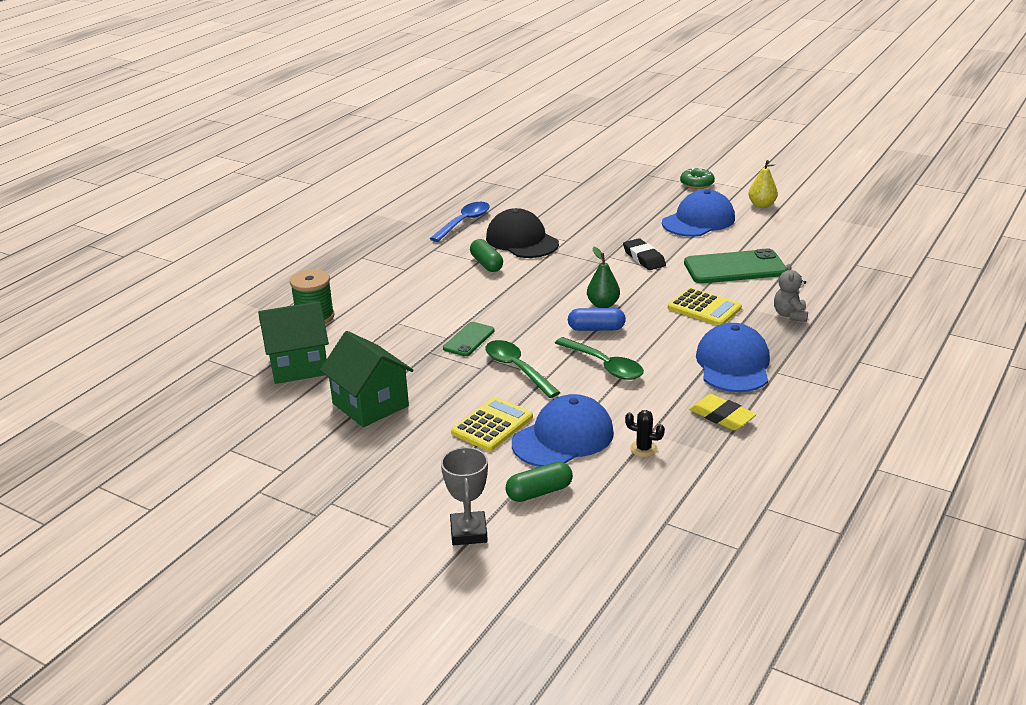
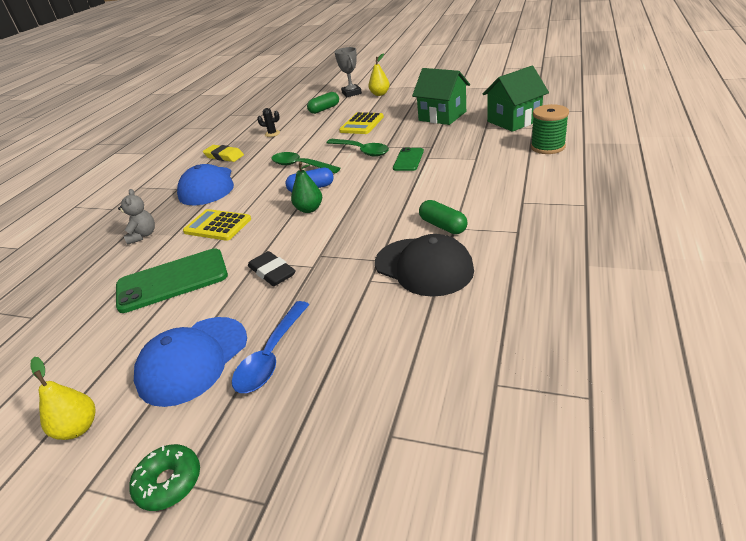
camera: 170 degrees right, 5 degrees up
blue spoon [430,202,490,242] -> blue spoon moved to [232,301,310,393]
blue cap [512,394,614,467] -> none
none -> yellow pear [368,53,390,96]

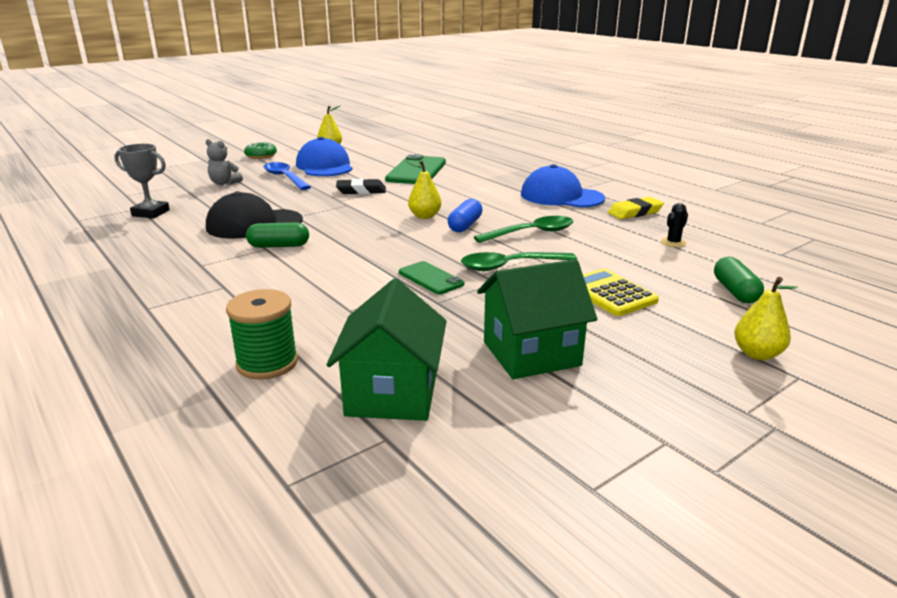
camera: 120 degrees right, 10 degrees down
grey teddy bear [118,189,155,245] -> grey teddy bear moved to [206,139,243,185]
yellow calculator [183,209,251,241] -> none
green pear [291,162,322,213] -> yellow pear [406,161,441,219]
grey trophy [335,47,362,97] -> grey trophy moved to [114,143,170,219]

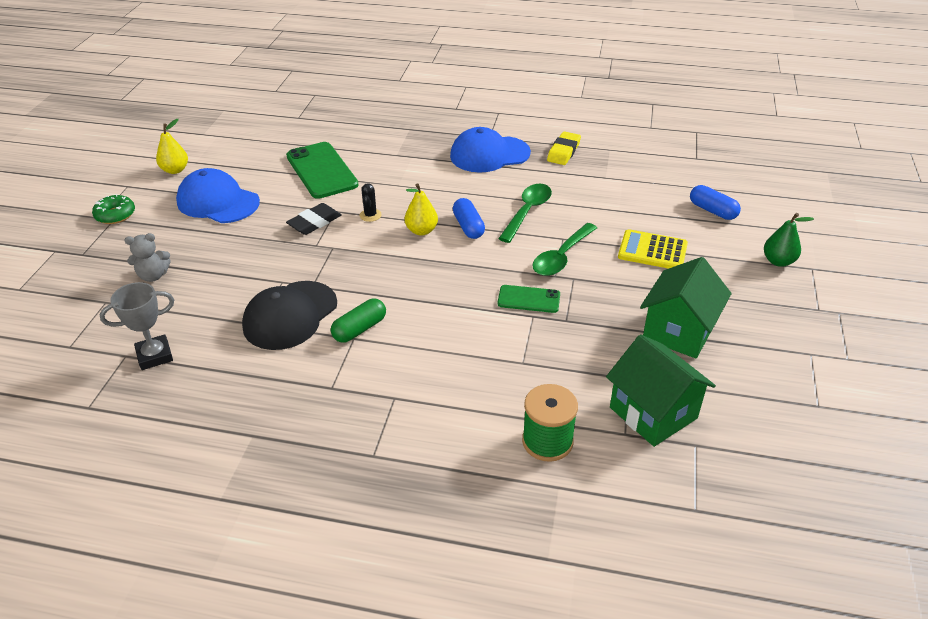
camera: 40 degrees left, 15 degrees up
blue spoon [264,162,311,190] -> none
black cactus [661,203,688,247] -> black cactus moved to [360,183,382,222]
green capsule [714,257,764,303] -> blue capsule [690,185,741,220]
yellow pear [734,277,798,360] -> green pear [764,213,814,267]

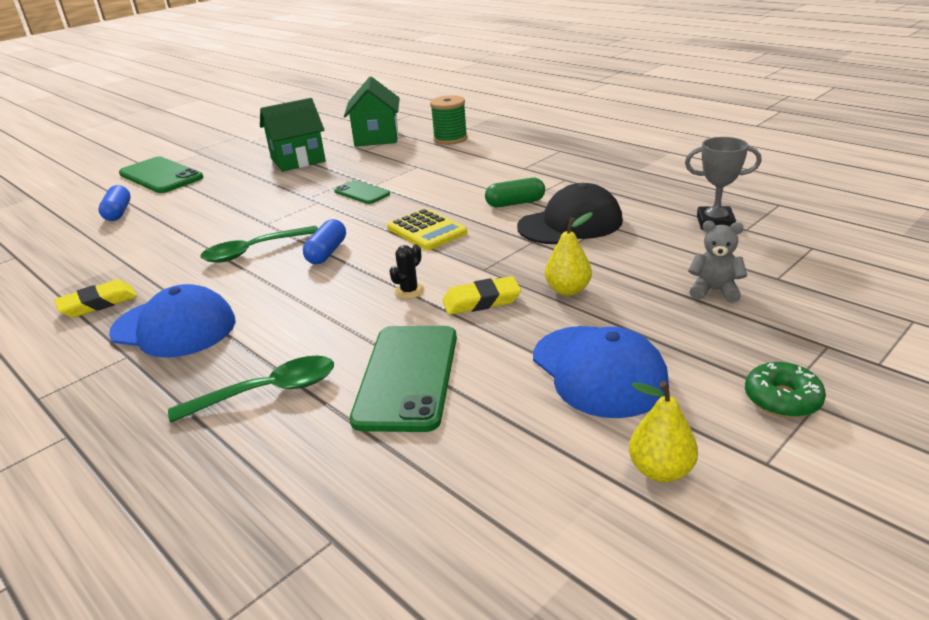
camera: 145 degrees left, 10 degrees down
black eraser [286,203,342,235] -> yellow eraser [442,276,521,315]
yellow pear [404,183,438,236] -> yellow pear moved to [545,212,593,296]
green spoon [532,223,597,276] -> green spoon moved to [168,356,334,422]
yellow calculator [618,229,688,269] -> yellow calculator moved to [387,208,467,250]
green pear [764,213,814,267] -> green phone [119,157,203,193]

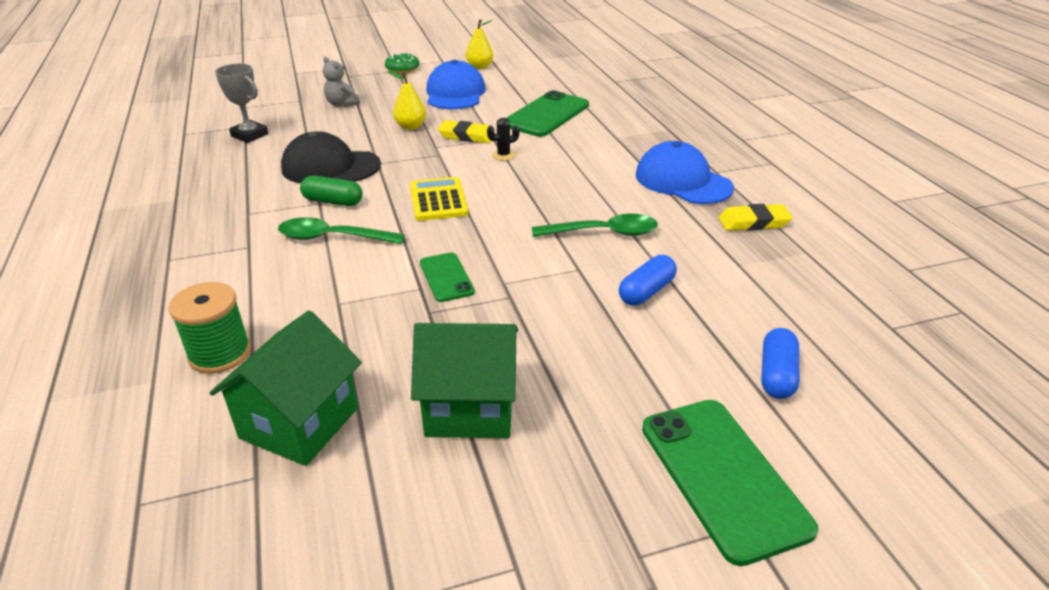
camera: 155 degrees left, 5 degrees up
green spoon [168,356,334,422] -> green spoon moved to [278,217,405,244]
blue capsule [303,219,346,264] -> blue capsule moved to [619,255,677,306]

